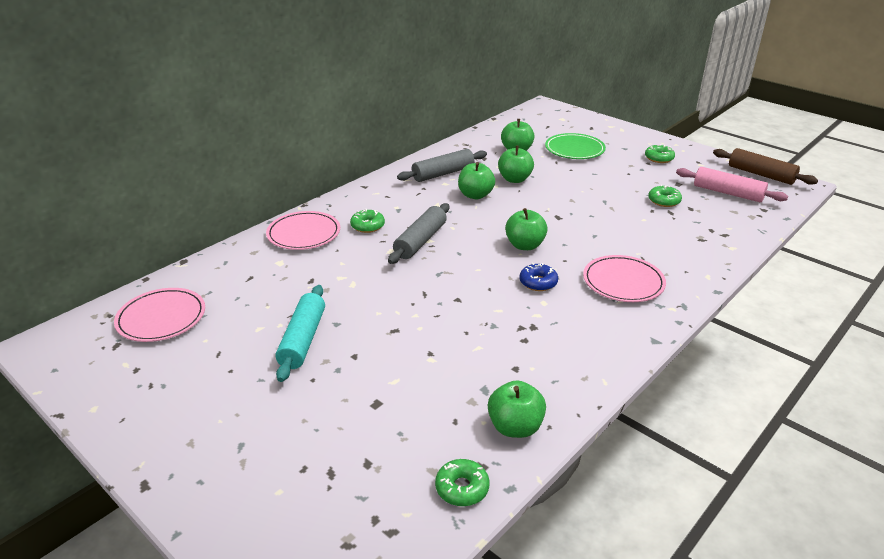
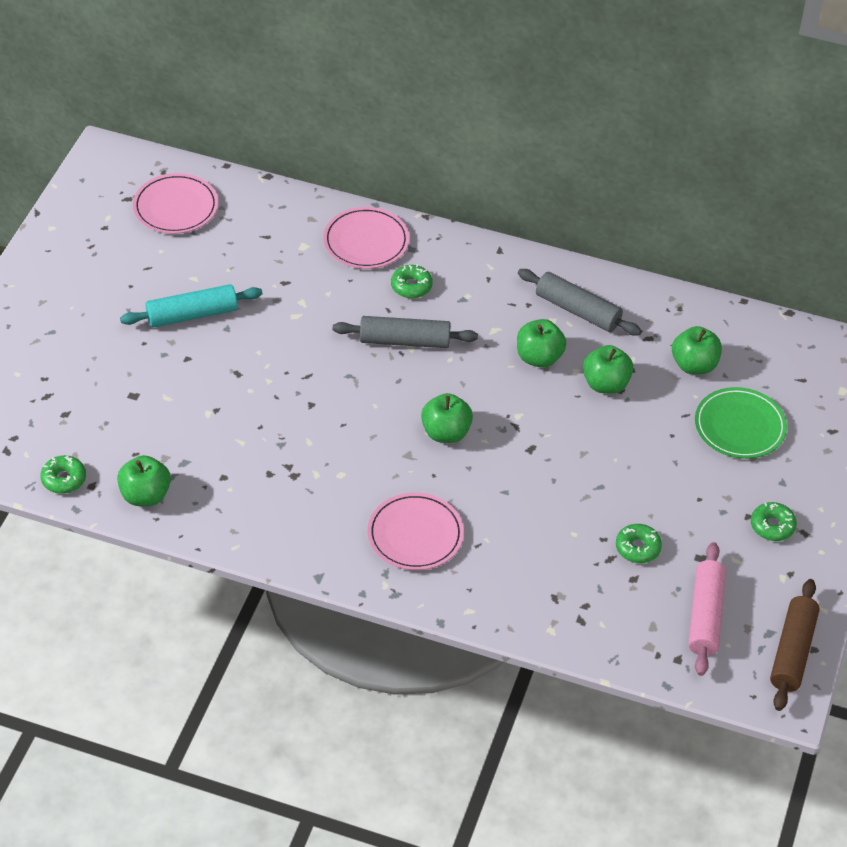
camera: 65 degrees right, 15 degrees up
blue donut [519,263,558,291] -> none

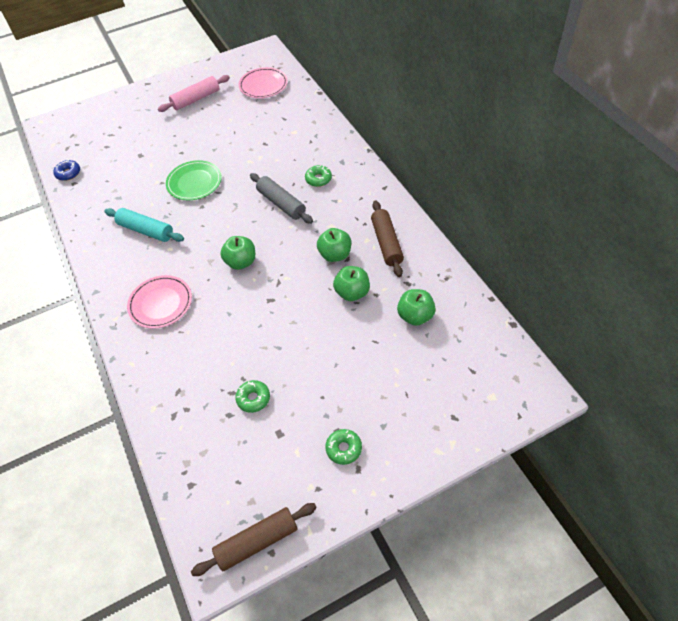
camera: 50 degrees right, 5 degrees up
green donut [40,455,86,494] -> blue donut [53,159,80,181]
green apple [117,455,171,506] -> none
turquoise rolling pin [120,284,262,328] -> turquoise rolling pin moved to [104,208,184,242]
pink plate [323,207,409,269] -> none
grey rolling pin [518,269,642,336] -> brown rolling pin [371,201,404,277]
pink rolling pin [688,542,726,676] -> pink rolling pin moved to [158,75,230,112]
green plate [695,387,787,459] -> green plate moved to [166,160,222,200]

